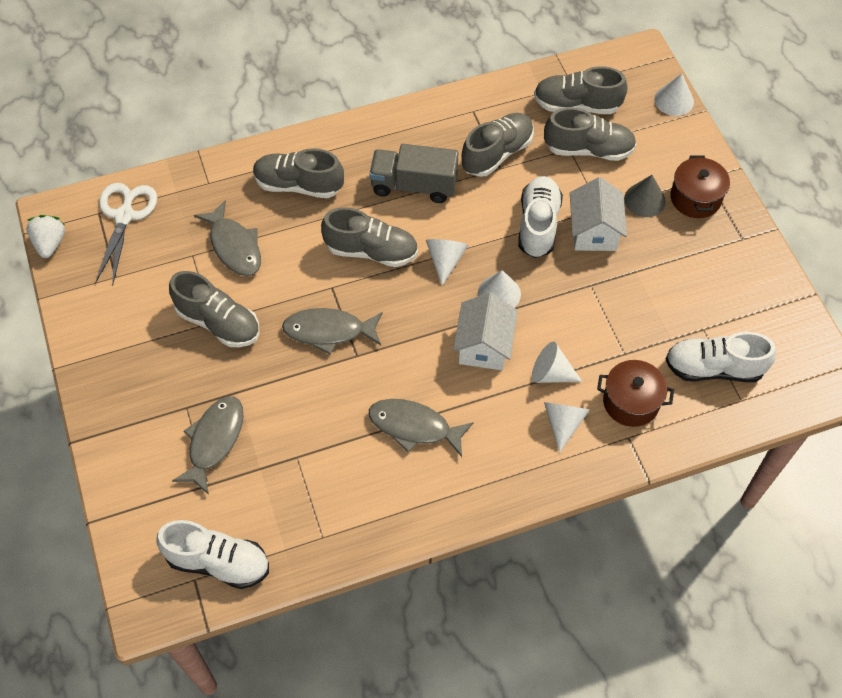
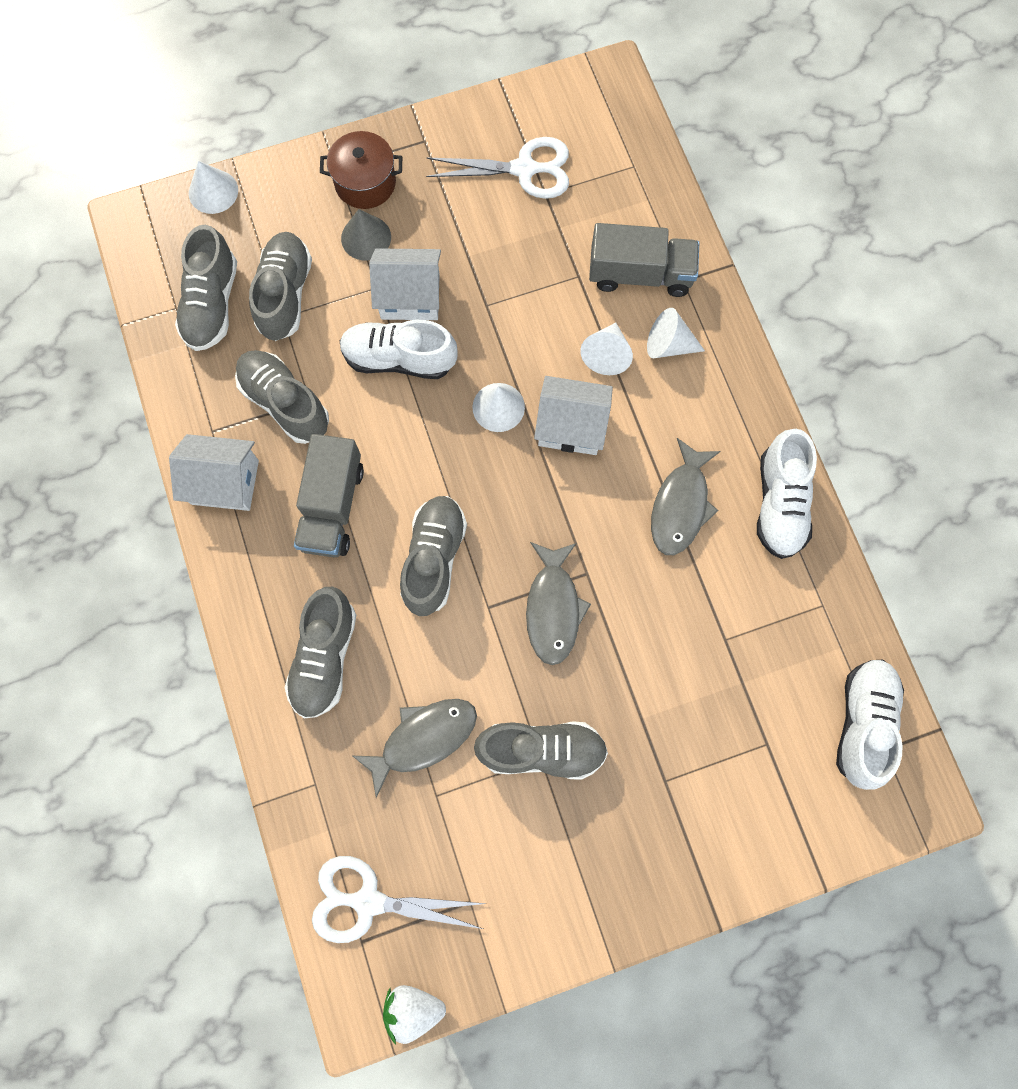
camera: 90 degrees left, 15 degrees up
grey shoe [169,271,260,347] -> grey shoe turned 60 degrees clockwise [474,721,608,780]
grey fish [172,396,244,494] -> none
white cone [426,239,468,286] -> none
brown pot [597,360,674,427] -> grey truck [589,223,699,297]
white shoe [666,332,776,382] -> white shoe moved to [757,429,817,559]
none -> white house [169,434,259,511]
none -> white scissors [426,137,569,199]

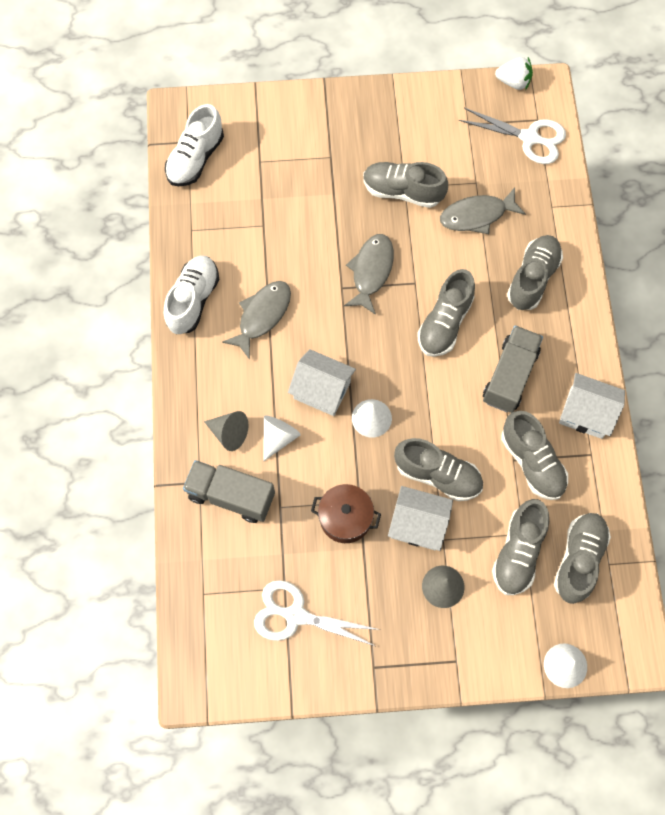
camera: 165 degrees left, 5 degrees down
brown pot [320,131,402,209] -> brown pot moved to [311,484,381,543]
white shoe [340,320,458,379] -> grey shoe [394,438,483,501]
white cone [647,308,705,358] -> grey cone [204,411,249,451]

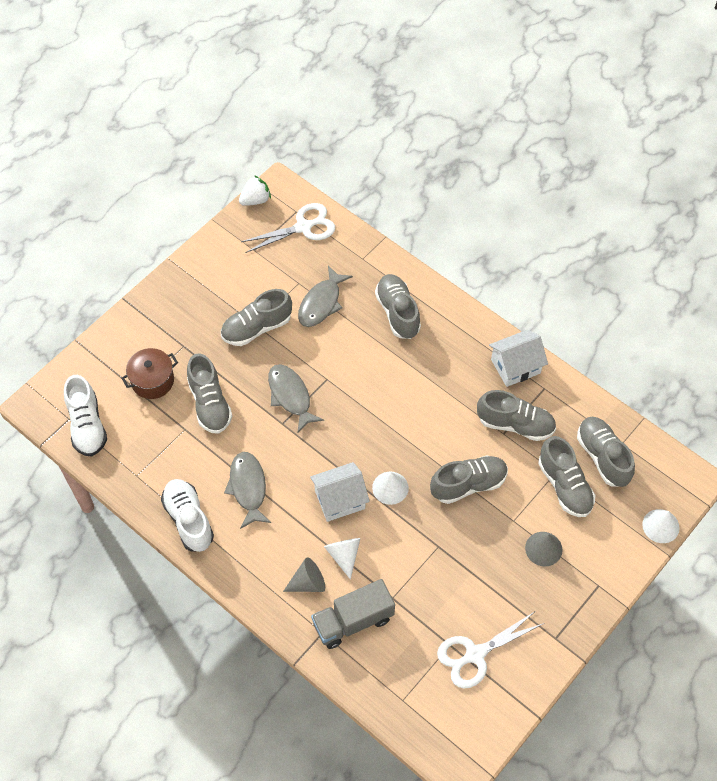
camera: 45 degrees left, 10 degrees down
brown pot [311,484,381,543] -> brown pot moved to [121,348,178,399]
white house [388,486,453,551] -> none
grey shoe [417,269,475,357] -> grey shoe moved to [187,353,233,434]
grey truck [483,325,543,413] -> none

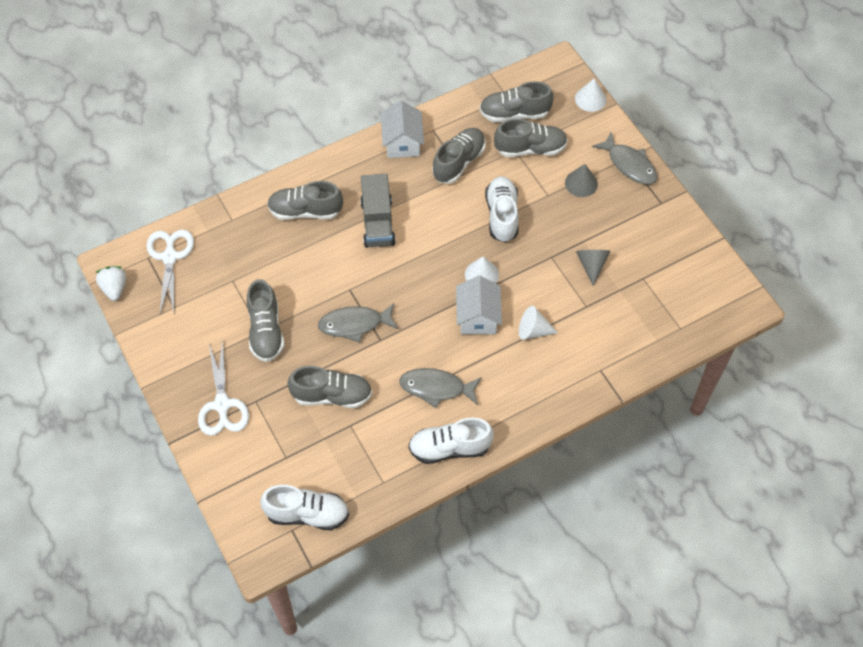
camera: 70 degrees left, 0 degrees up
brown pot [121,348,178,399] -> none
grey cone [283,557,325,592] -> grey cone moved to [576,250,611,286]
grey fish [298,265,353,327] -> grey fish moved to [592,131,657,185]
grey truck [311,579,395,649] -> grey truck moved to [360,174,396,248]
grey shoe [430,455,508,504] -> white shoe [485,176,519,242]
white scissors [437,612,544,688] -> white scissors moved to [198,340,249,436]

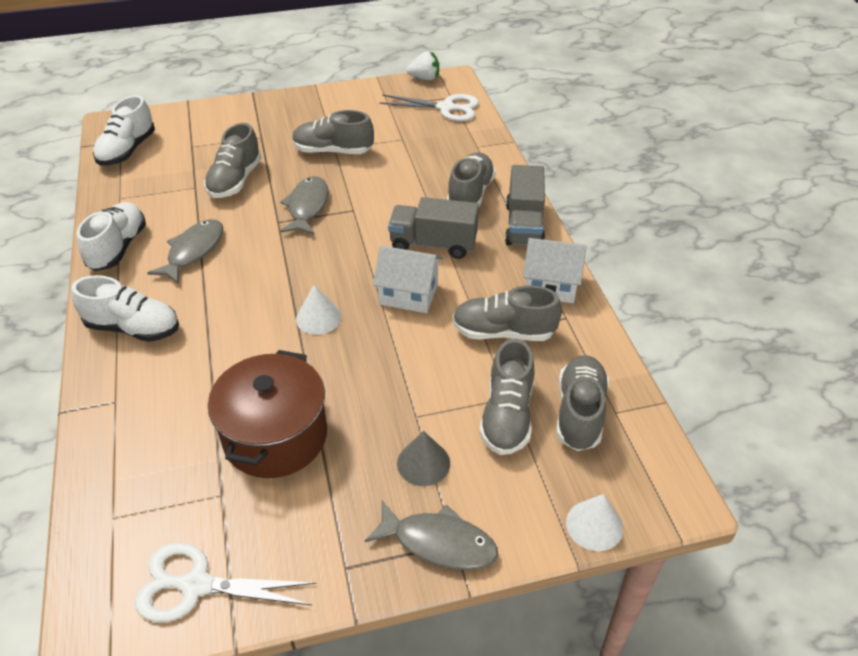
camera: 105 degrees right, 15 degrees down
white scissors [198,340,249,436] -> white scissors moved to [135,543,317,622]
grey shoe [432,128,486,184] -> grey shoe turned 135 degrees clockwise [453,285,562,341]
white house [456,275,502,334] -> white house moved to [373,246,443,313]
white shoe [485,176,519,242] -> white shoe moved to [71,275,179,342]
white cone [519,306,558,340] -> none
grey cone [576,250,611,286] -> brown pot [208,350,327,478]
grey fish [592,131,657,185] -> grey fish turned 135 degrees counterclockwise [365,501,498,570]
none -> grey truck [505,165,545,246]

